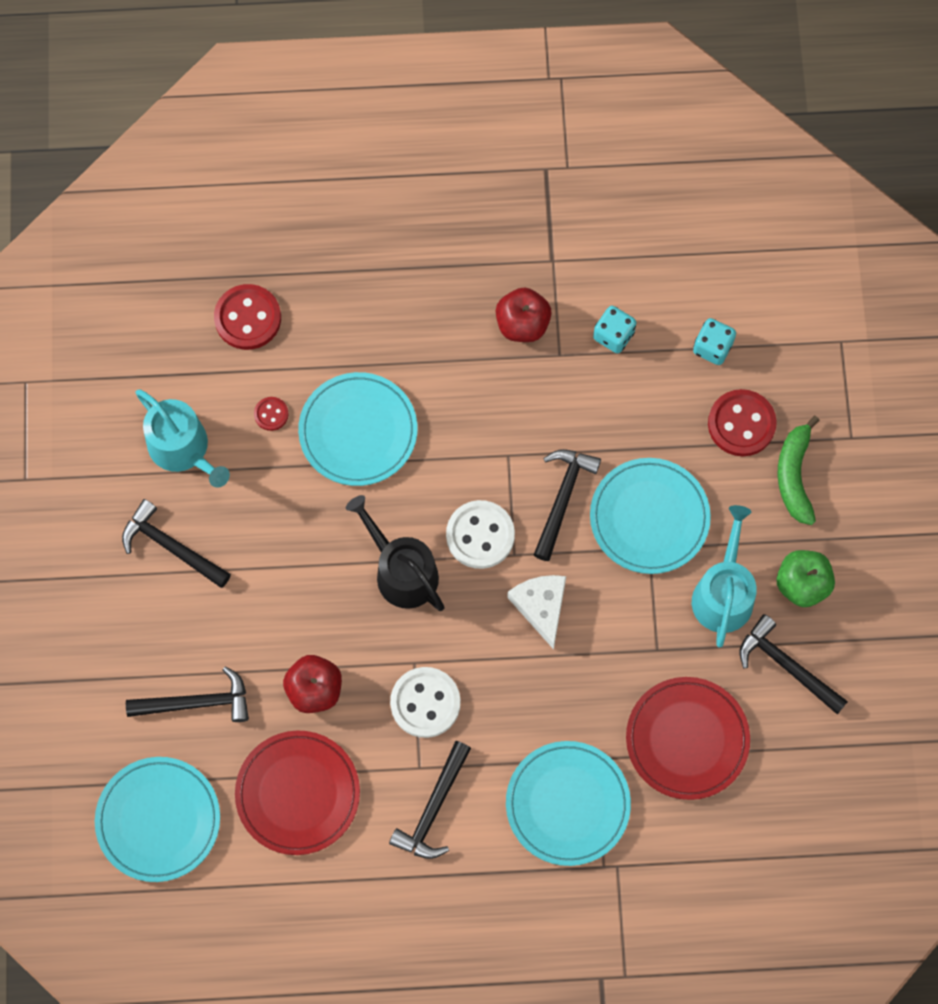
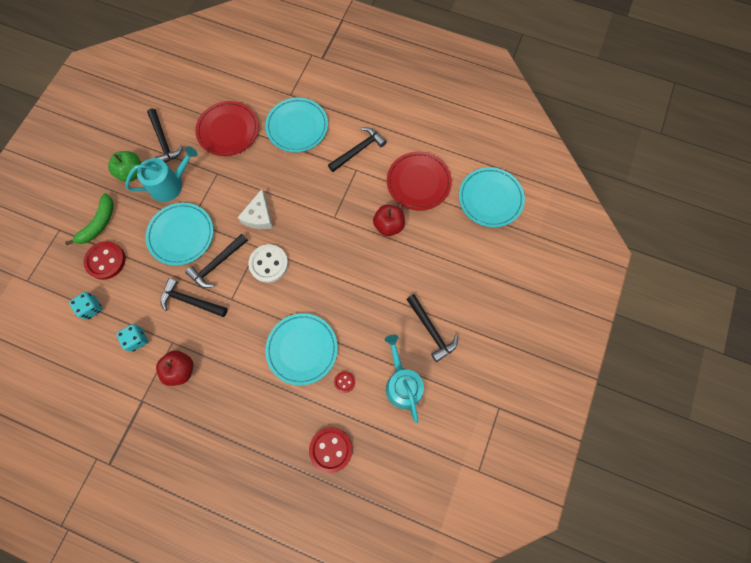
camera: 155 degrees left, 0 degrees up
black hammer [126,666,249,722] -> black hammer moved to [160,278,228,317]
black watering can [346,495,445,611] -> none
white button [390,667,460,738] -> none
turquoise watering can [692,505,757,647] -> turquoise watering can turned 150 degrees counterclockwise [125,146,198,202]

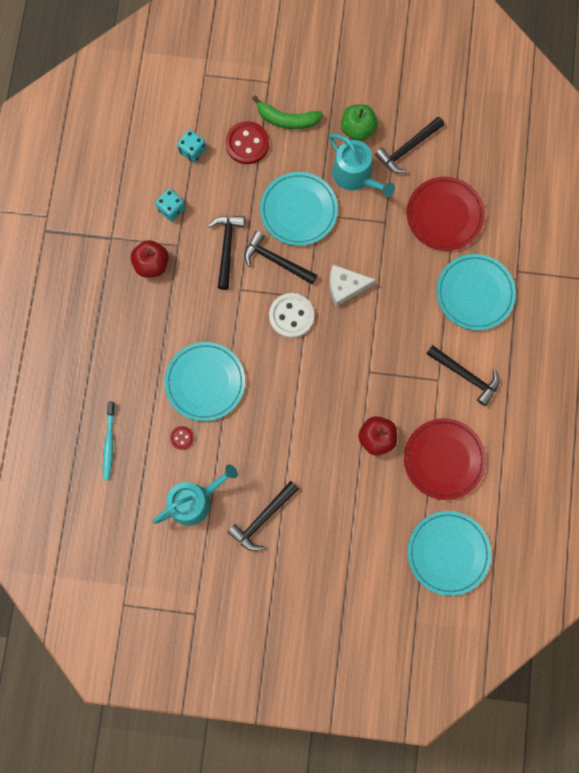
camera: 75 degrees right, 5 degrees up
red button [309,427,353,473] -> turquoise toothbrush [103,402,115,480]

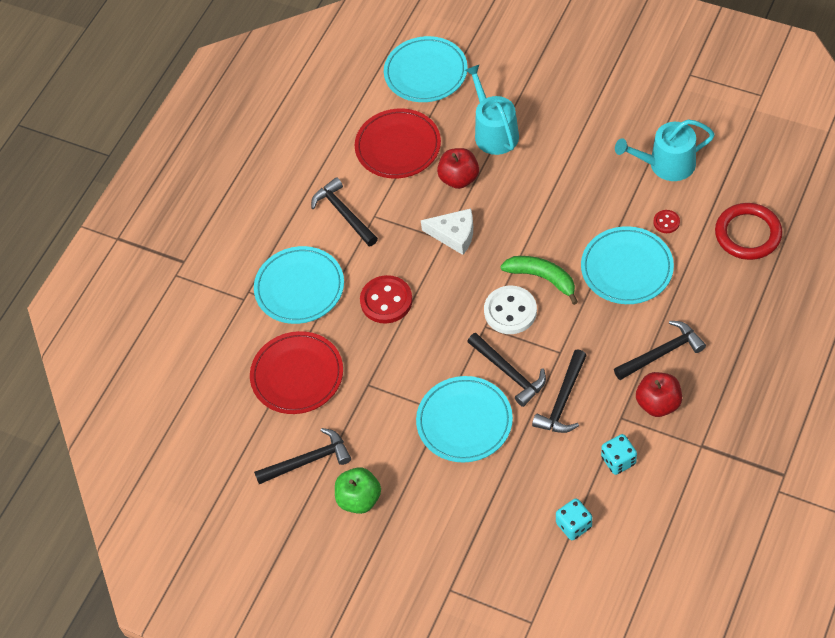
camera: 155 degrees left, 20 degrees down
turquoise toothbrush [103,402,115,480] -> red ring [715,203,783,260]
red button [225,121,269,164] -> red button moved to [360,275,413,324]
black hammer [227,481,299,551] -> black hammer moved to [614,321,706,380]
green banana [252,96,323,129] -> green banana moved to [500,256,578,305]
turquoise watering can [329,134,395,197] -> turquoise watering can moved to [465,64,519,155]
white cheese [329,265,376,307] -> white cheese moved to [421,208,473,255]

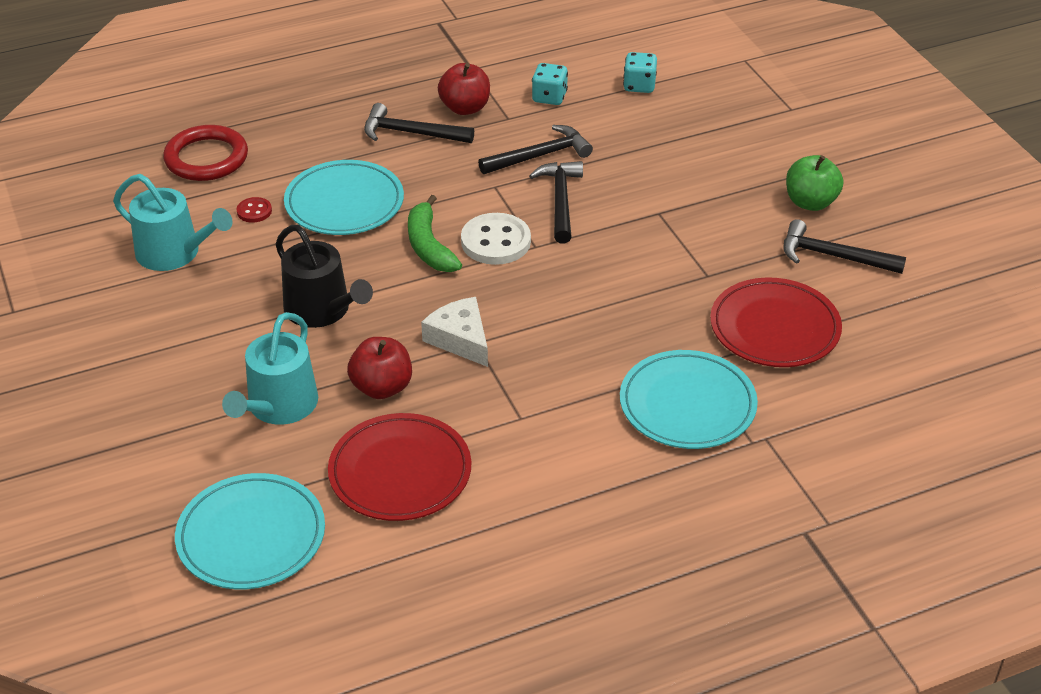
camera: 145 degrees left, 15 degrees down
black hammer [311,177,378,246] -> none
red button [360,275,413,324] -> none
turquoise plate [416,376,513,463] -> none
none -> black watering can [276,225,373,328]

